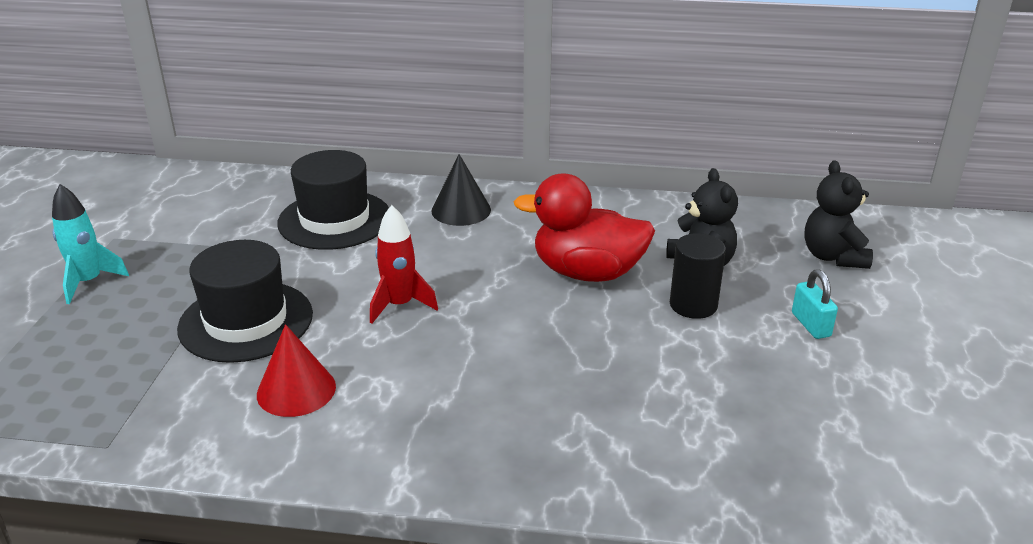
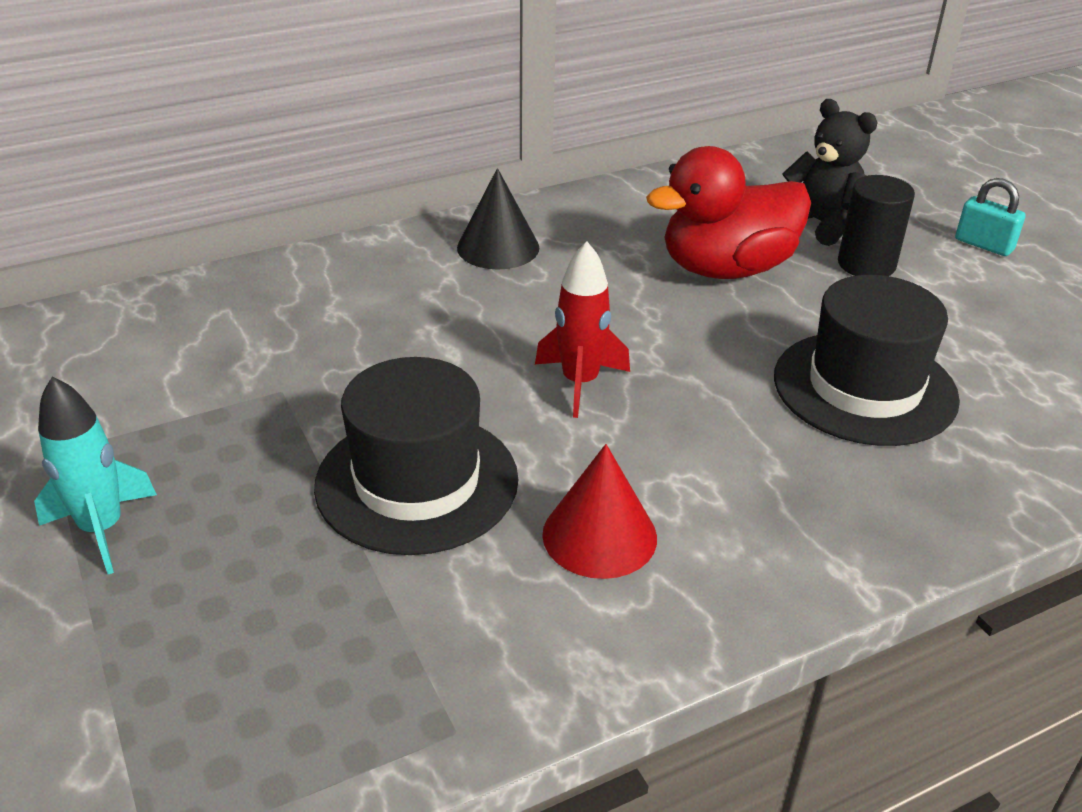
camera: 35 degrees left, 5 degrees up
black hat [277,150,389,250] -> black hat moved to [774,275,960,446]
black teddy bear [804,160,873,269] -> none

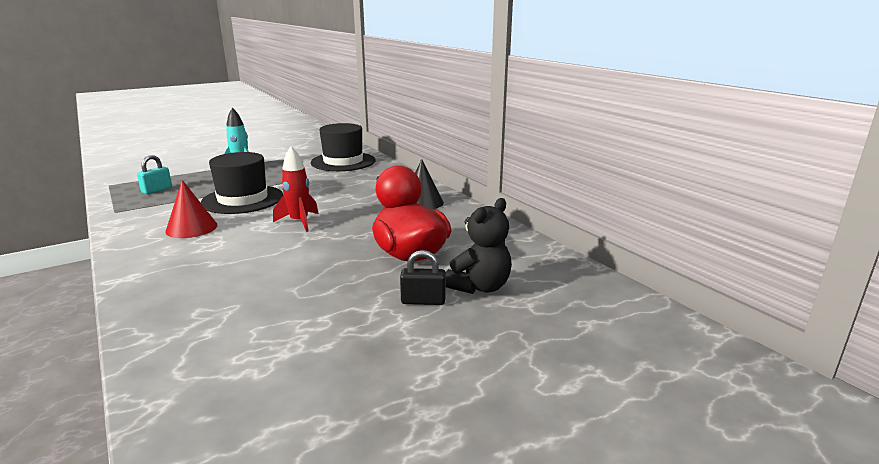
camera: 85 degrees right, 15 degrees down
black hat [774,275,960,446] -> black hat moved to [311,123,375,171]
black cylinder [838,175,915,276] -> black padlock [400,250,446,305]
turquoise padlock [955,178,1026,256] -> turquoise padlock moved to [137,155,172,194]

